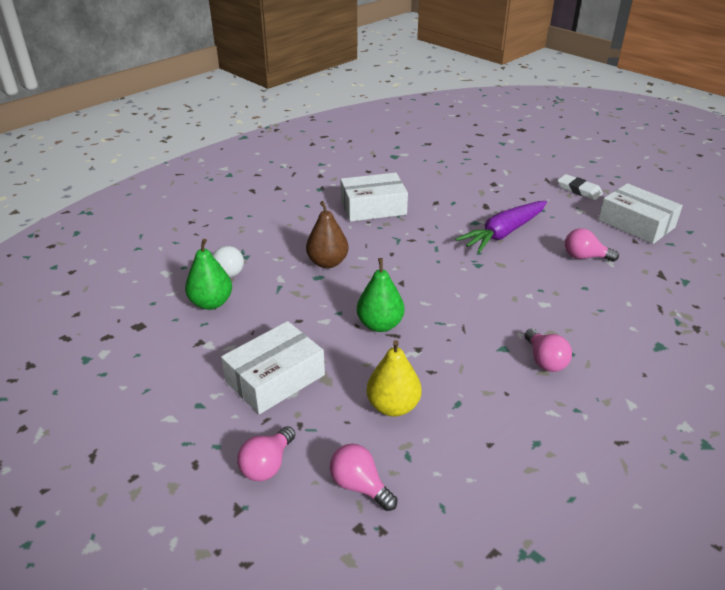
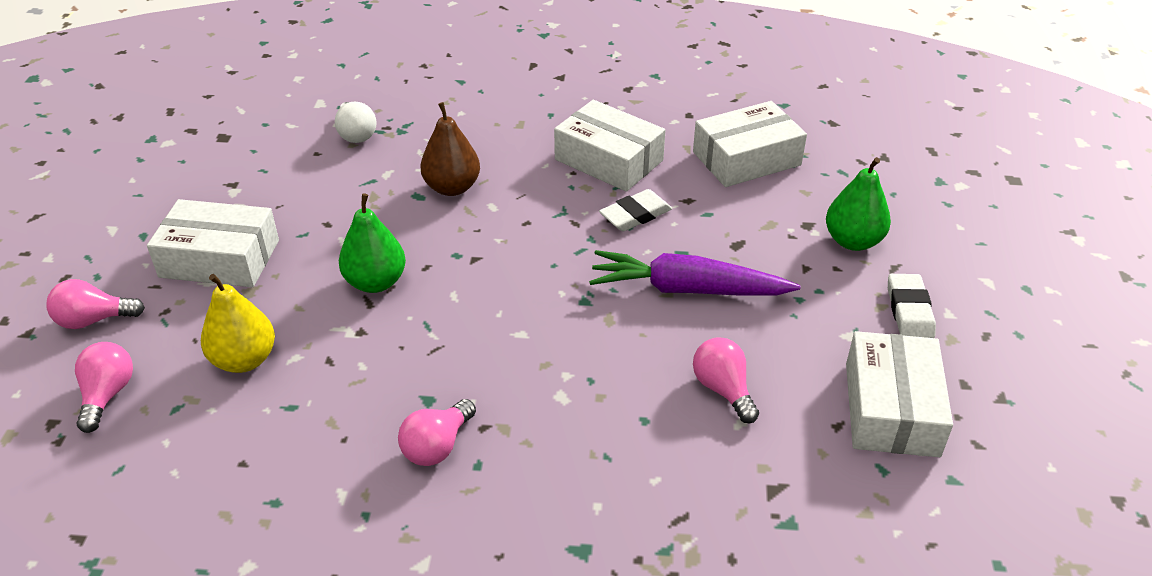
camera: 50 degrees right, 5 degrees up
green pear [185,239,232,310] -> green pear moved to [826,157,891,251]
none -> white eraser [599,189,672,231]
none -> white box [693,101,807,187]

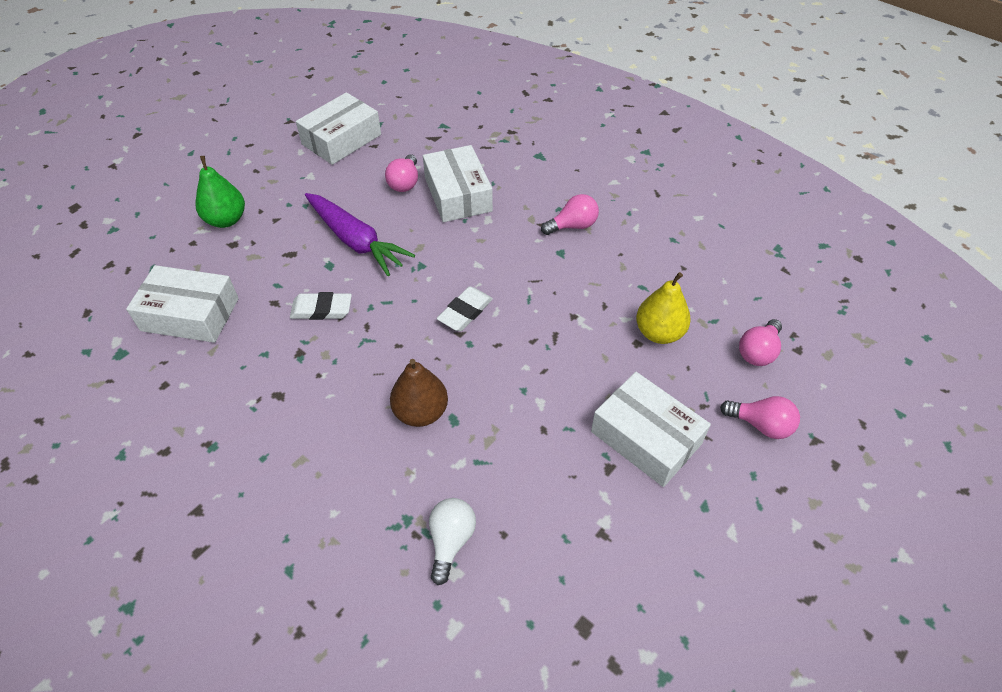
camera: 145 degrees left, 10 degrees up
green pear [339,193,406,293] -> none
white box [554,100,665,192] -> white box moved to [423,145,493,222]
white eraser [888,274,936,338] -> white eraser moved to [437,286,493,331]

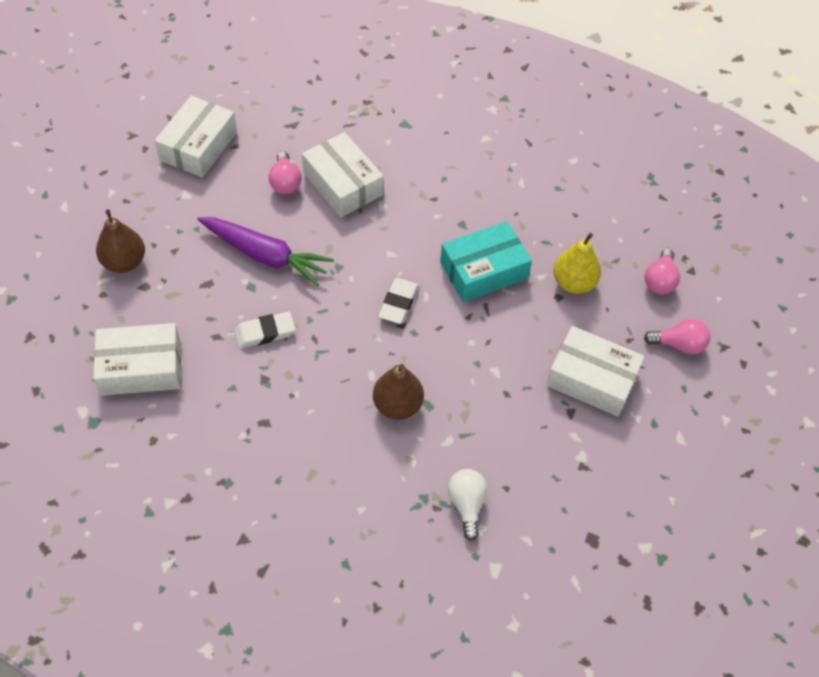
camera: 20 degrees left, 5 degrees up
green pear [195,156,245,228] -> brown pear [96,209,145,273]
pink light bulb [541,194,599,235] -> none
none -> turquoise box [440,221,532,302]

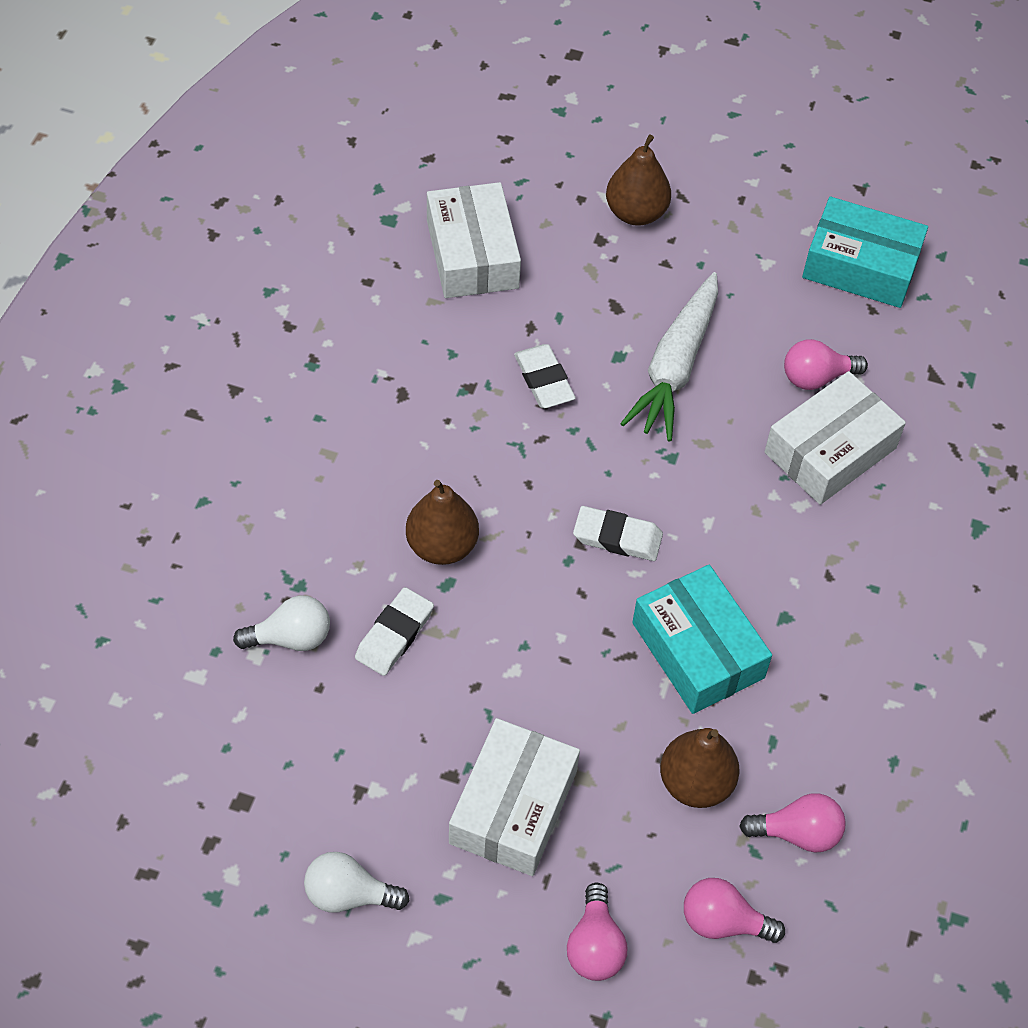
camera: 85 degrees right, 0 degrees up
white box [155,96,237,178] -> turquoise box [802,197,928,308]
purple carrot [197,217,334,286] -> white carrot [620,272,718,441]
yellow pear [553,233,601,294] -> brown pear [660,728,739,808]
none -> white light bulb [304,852,409,913]
none -> white eraser [355,587,434,676]
none -> pink light bulb [739,793,846,853]

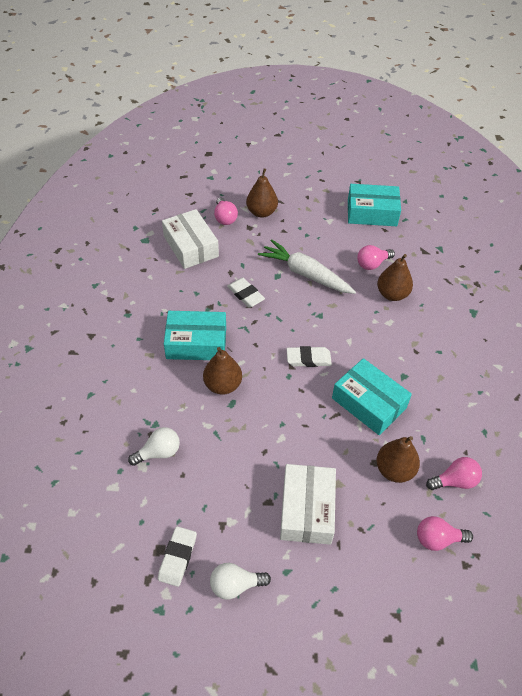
camera: 15 degrees left, 5 degrees down
white eraser [355,587,434,676] -> white eraser moved to [158,526,197,587]
pink light bulb [567,883,627,981] -> pink light bulb moved to [214,198,238,225]
white carrot [620,272,718,441] -> white carrot turned 120 degrees clockwise [258,239,356,294]
white box [765,371,906,505] -> brown pear [377,254,413,301]
none -> turquoise box [164,311,226,360]

